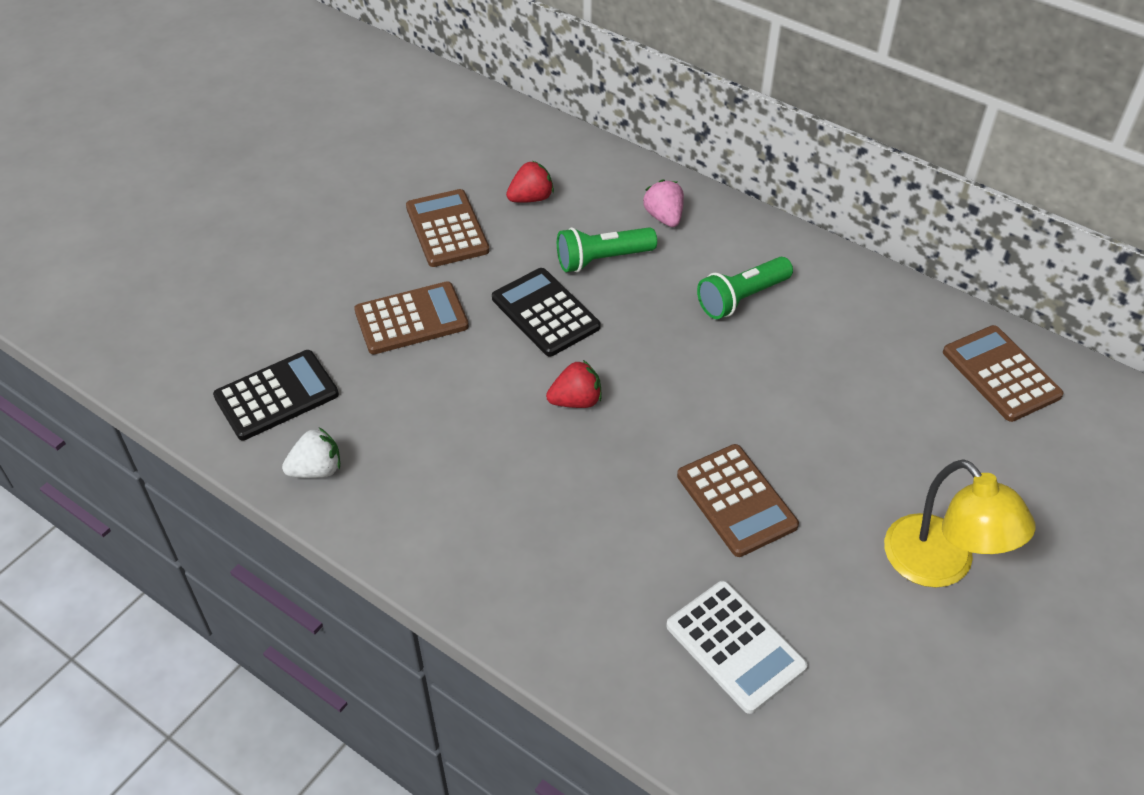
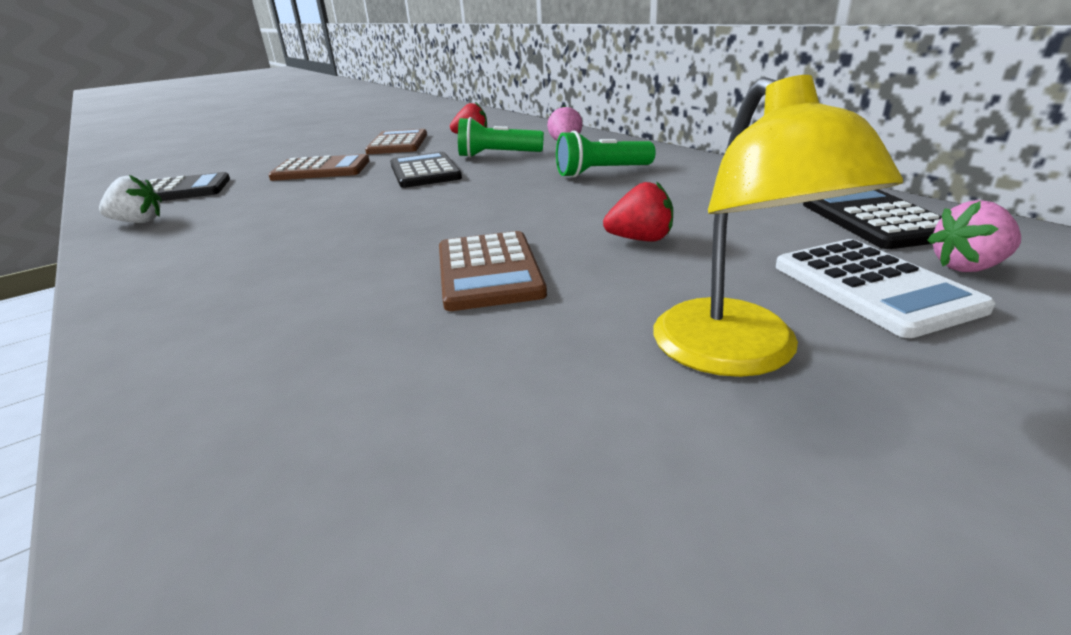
camera: 20 degrees right, 20 degrees down
red strawberry [546,360,601,408] -> red strawberry moved to [603,181,673,242]
white calculator [666,581,808,714] -> white calculator moved to [776,239,995,338]
brown calculator [943,325,1064,422] -> black calculator [803,189,942,249]
none -> pink strawberry [928,200,1021,272]

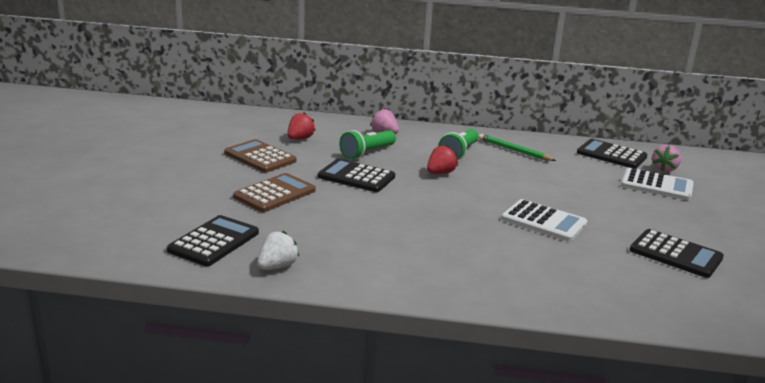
camera: 50 degrees left, 5 degrees down
brown calculator [439,231,547,311] -> white calculator [501,199,588,241]
red strawberry [603,181,673,242] -> red strawberry moved to [427,145,458,174]
yellow lamp [653,75,903,377] -> none
none -> green pencil [478,134,556,161]
none -> black calculator [630,229,724,278]

